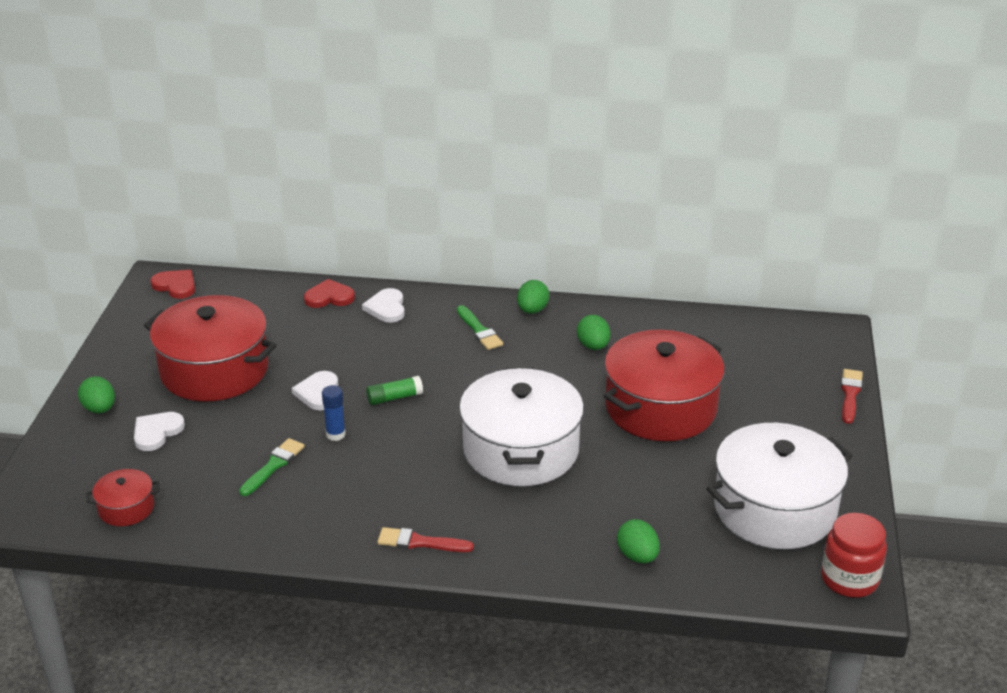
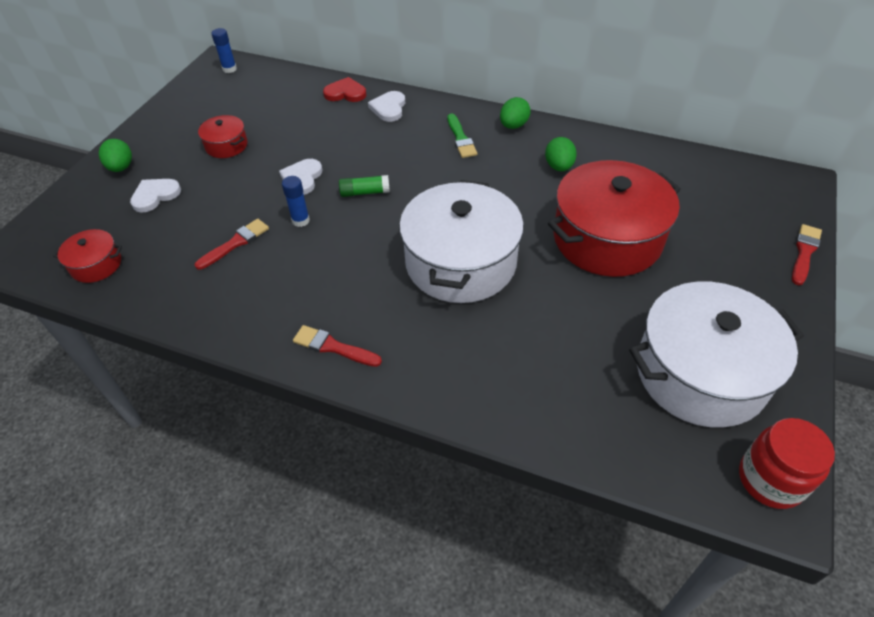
camera: 15 degrees right, 15 degrees up
red pot [144,295,276,402] -> red pot [198,115,247,158], size x0.46
red heart [150,270,195,299] -> blue glue stick [211,28,237,73]
green brush [239,438,305,496] -> red brush [195,219,269,270]
green egg [617,519,660,563] -> none

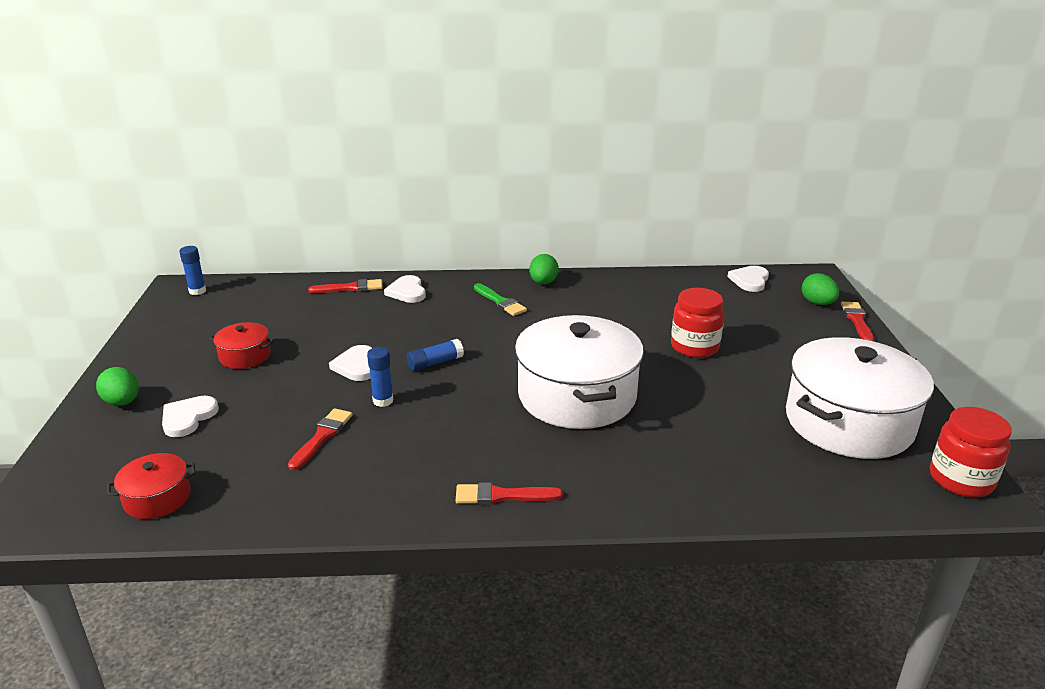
camera: 25 degrees left, 20 degrees down
red heart [323,77,366,102] -> red brush [308,279,383,293]
green glue stick [339,175,390,197] -> blue glue stick [407,339,464,371]
green egg [545,137,577,171] -> green egg moved to [802,273,839,305]
red pot [548,160,681,277] -> red jar [671,288,724,358]
none -> white heart [728,266,769,292]

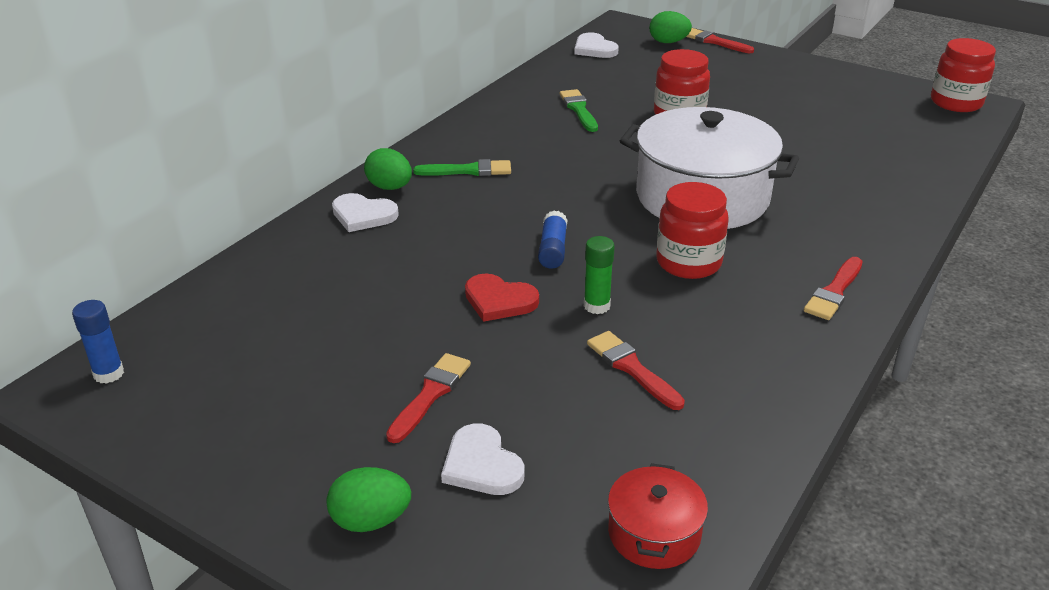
camera: 55 degrees left, 5 degrees up
red pot [210,322,274,369] -> none
red brush [308,279,383,293] -> red brush moved to [386,353,471,443]
white heart [329,345,372,381] -> red heart [465,273,539,322]
blue glue stick [367,347,393,407] -> green glue stick [584,236,615,314]
green egg [529,254,559,284] -> green egg moved to [364,148,412,190]
white pot [786,337,934,459] -> none
none -> green brush [560,89,598,132]
none -> red jar [656,182,729,279]

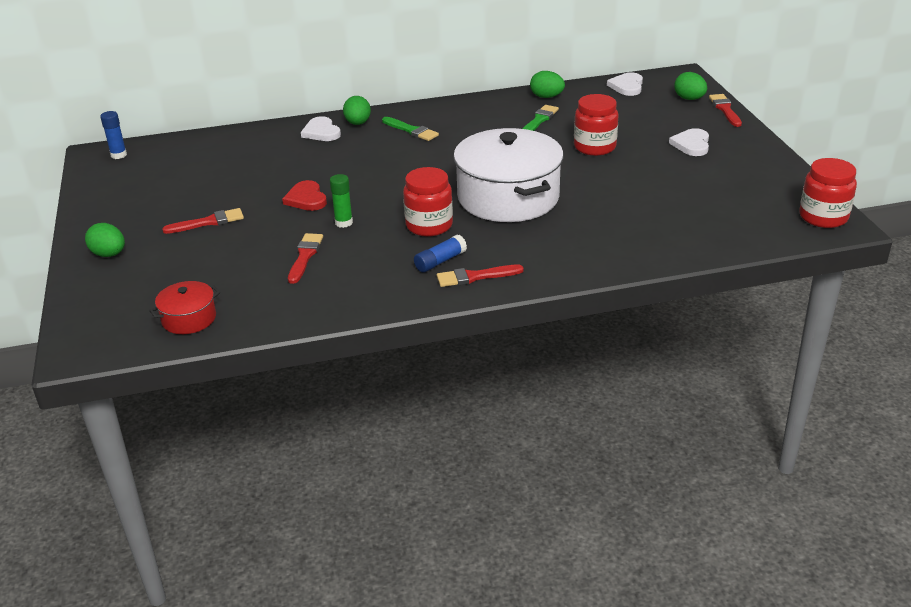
camera: 45 degrees right, 0 degrees up
white heart [441,423,525,495] -> white heart moved to [669,128,709,156]
blue glue stick [538,210,567,269] -> blue glue stick moved to [414,234,467,273]
none -> green egg [530,71,565,98]

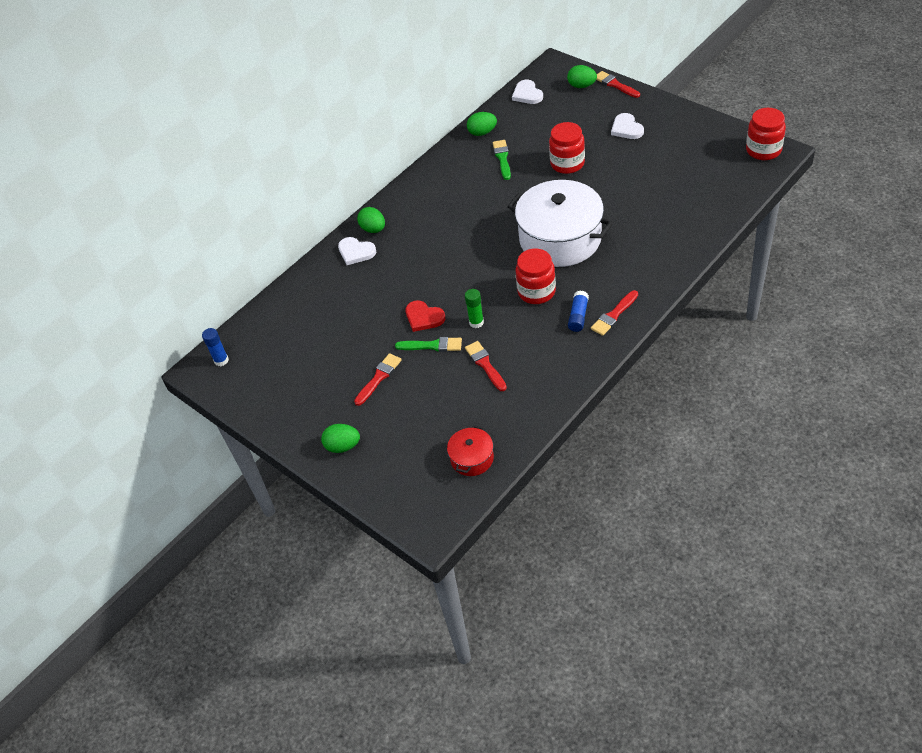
camera: 30 degrees left, 15 degrees up
green brush [382,117,439,141] -> green brush moved to [395,337,462,352]

